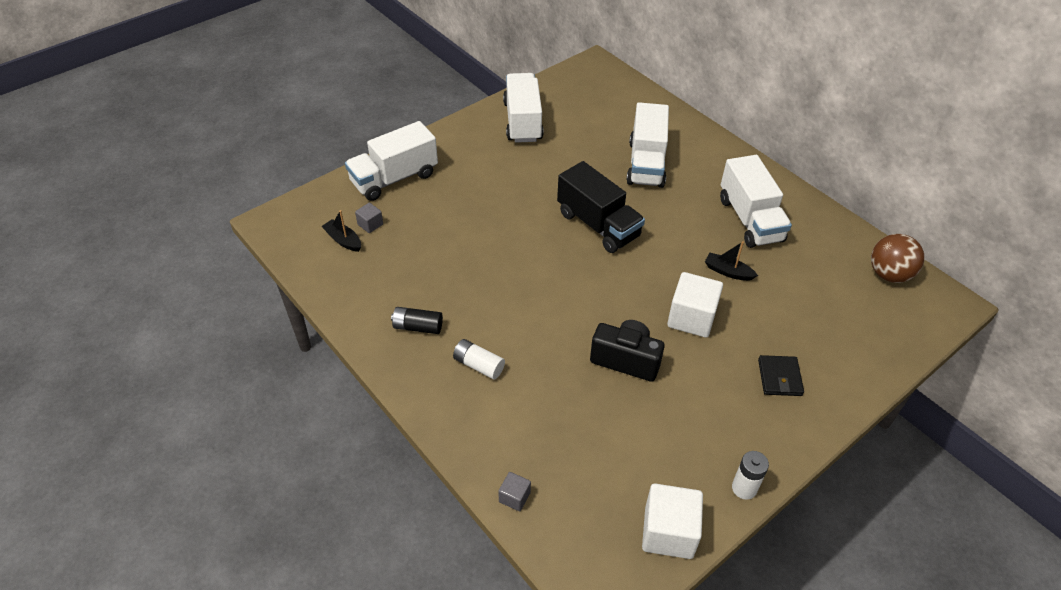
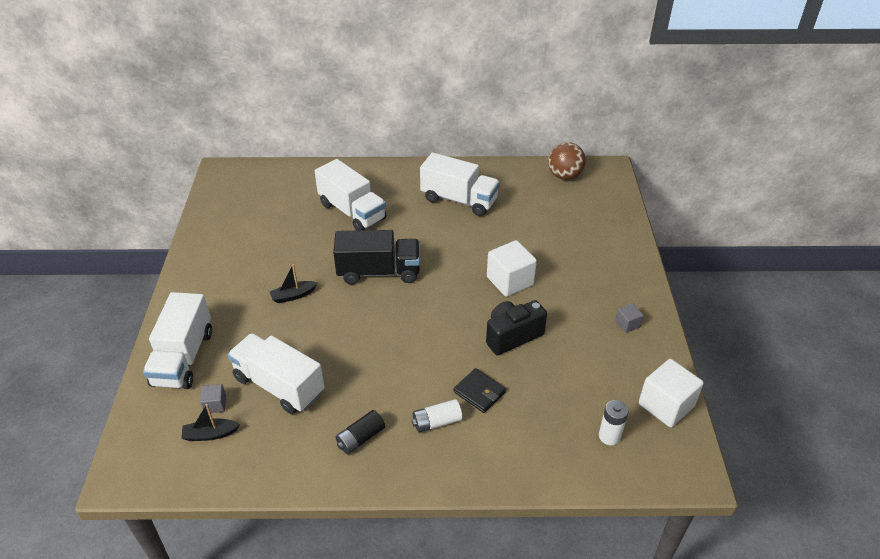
camera: 50 degrees left, 5 degrees down
grey cube [498,472,531,511] -> grey cube moved to [615,304,643,333]
white truck [503,73,544,143] -> white truck moved to [228,333,324,414]
black boat [705,241,758,281] -> black boat moved to [270,264,318,303]
white battery [732,451,769,500] -> white battery moved to [599,400,628,445]
black wallet [758,355,804,396] -> black wallet moved to [454,368,506,413]

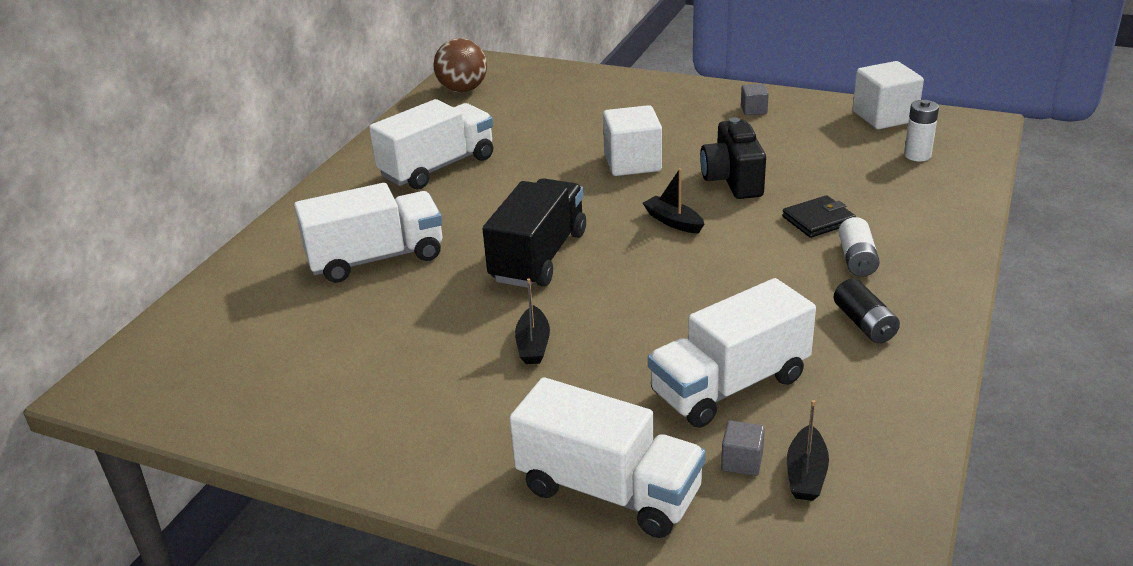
camera: 65 degrees left, 10 degrees down
none -> black boat [643,168,704,234]

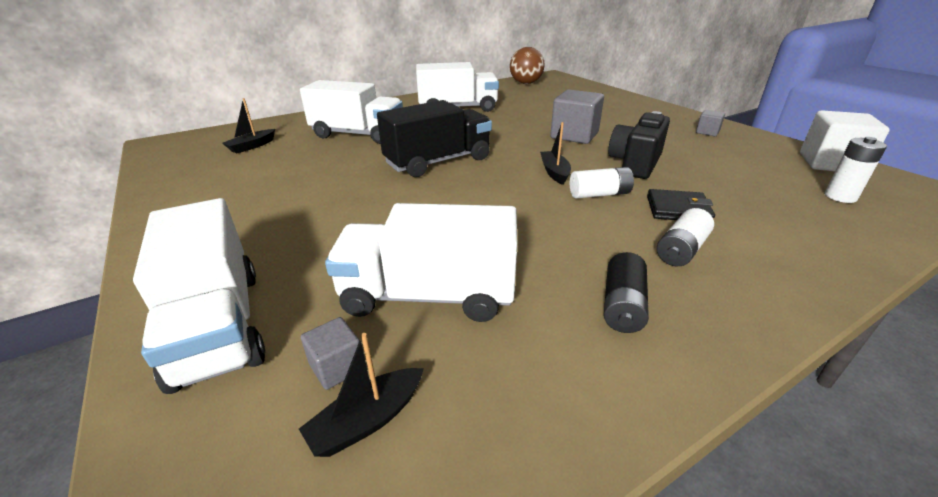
camera: 35 degrees right, 0 degrees up
black boat [515,278,550,364] -> black boat moved to [222,98,275,154]
white cube [603,105,662,176] -> grey cube [550,89,604,144]
none -> white battery [570,167,634,199]

